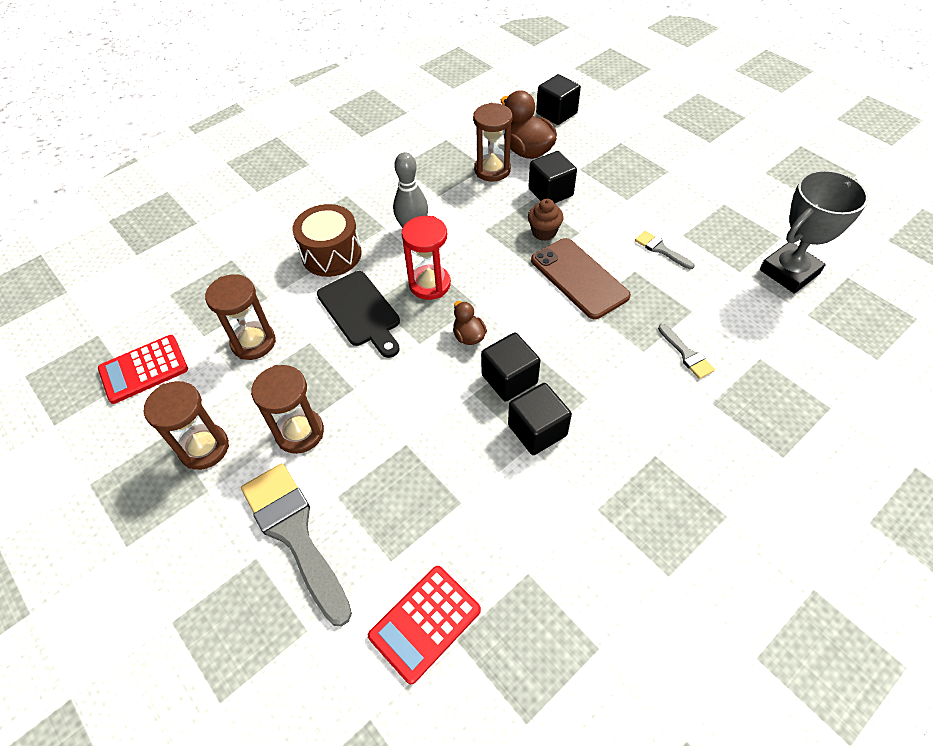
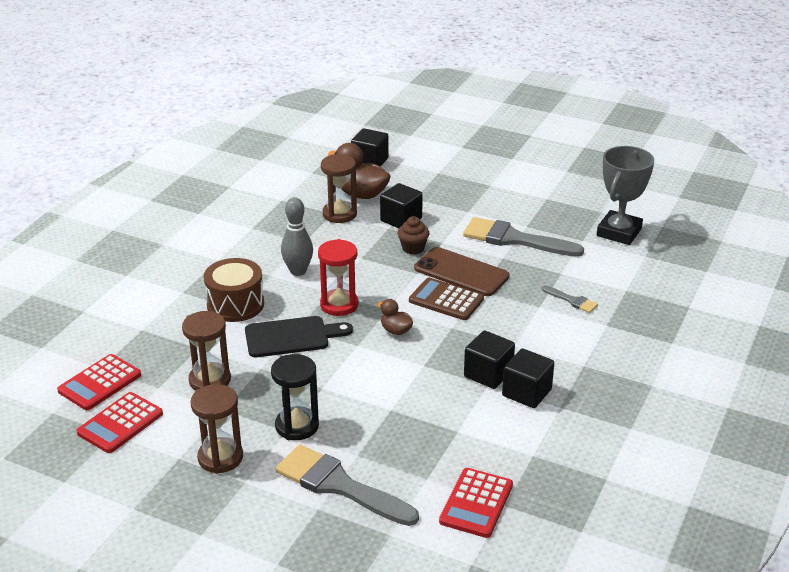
camera: 25 degrees left, 20 degrees down
brown hourglass [251,365,324,454] -> black hourglass [271,354,319,440]
black cutting board [317,271,400,358] -> black cutting board turned 45 degrees counterclockwise [245,316,353,357]
black cube [481,333,541,401] -> black cube moved to [502,349,554,408]
grey brush [635,231,695,269] -> grey brush [463,217,584,257], size x2.14
none -> red calculator [57,354,141,410]
none -> brown calculator [409,278,484,320]

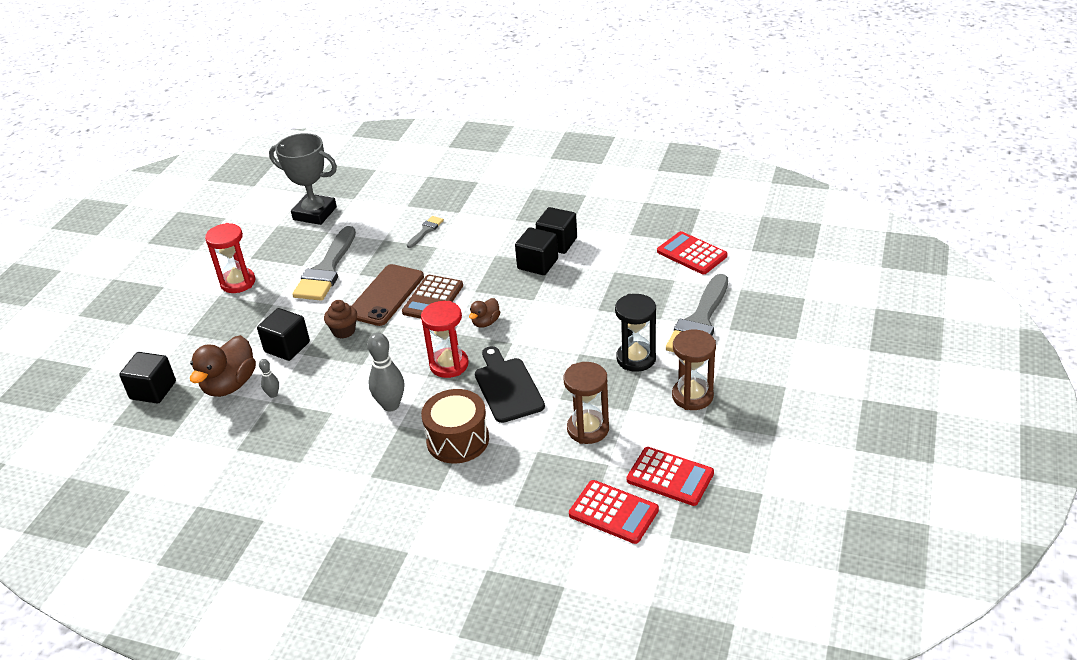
camera: 95 degrees left, 5 degrees up
brown hourglass [321,154,357,223] -> grey bowling pin [259,359,279,398]
red calculator [439,468,513,538] -> red calculator turned 150 degrees counterclockwise [657,231,727,274]
none -> red hourglass [205,223,256,293]

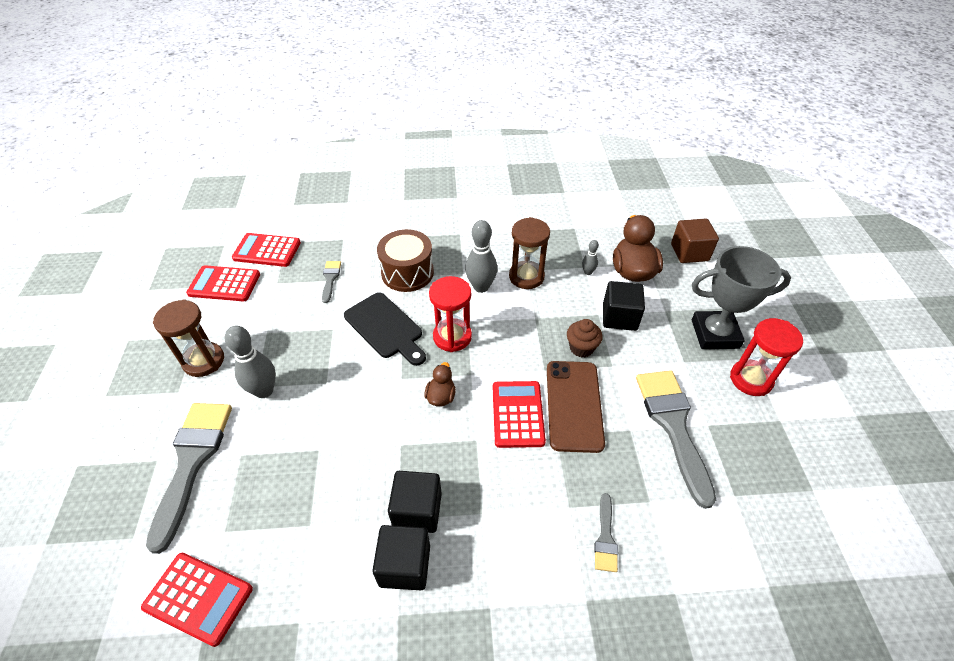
camera: 155 degrees right, 10 degrees up
black cube [119,352,176,404] -> brown cube [671,218,719,263]
grey trophy [269,133,337,225] -> grey trophy moved to [692,246,791,349]
brown calculator [402,275,463,319] -> red calculator [493,381,546,448]
brown hourglass [564,362,609,444] -> brown hourglass moved to [509,217,550,289]
black hourglass [615,294,656,372] -> grey bowling pin [225,326,276,398]
none -> grey brush [322,261,341,303]

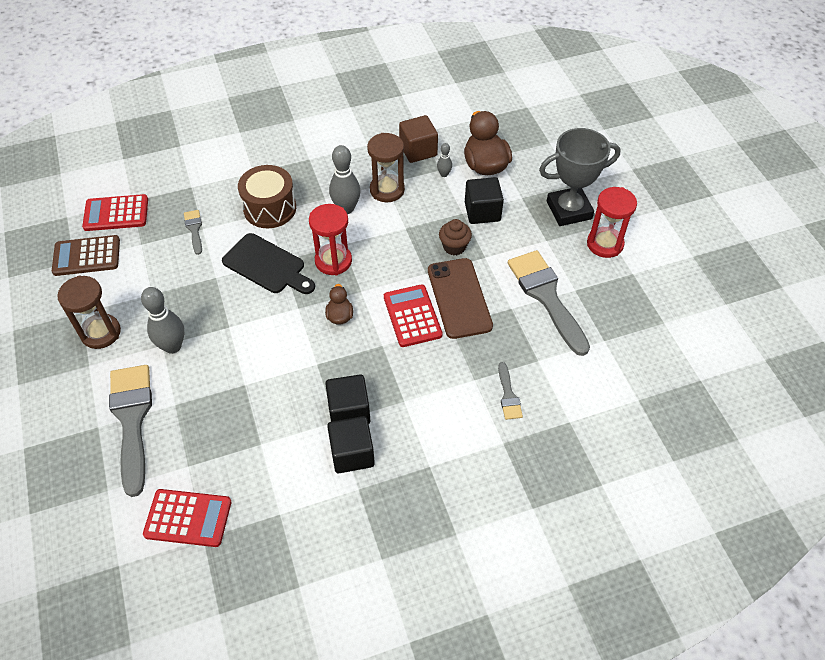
camera: 15 degrees left, 5 degrees up
red calculator [186,265,260,302] -> brown calculator [52,235,120,276]
brown cube [671,218,719,263] -> brown cube moved to [399,115,438,163]

